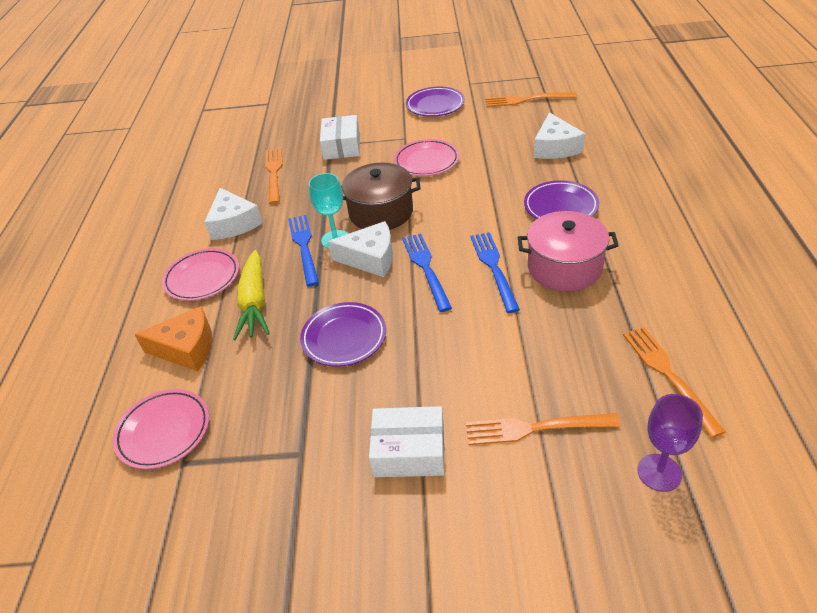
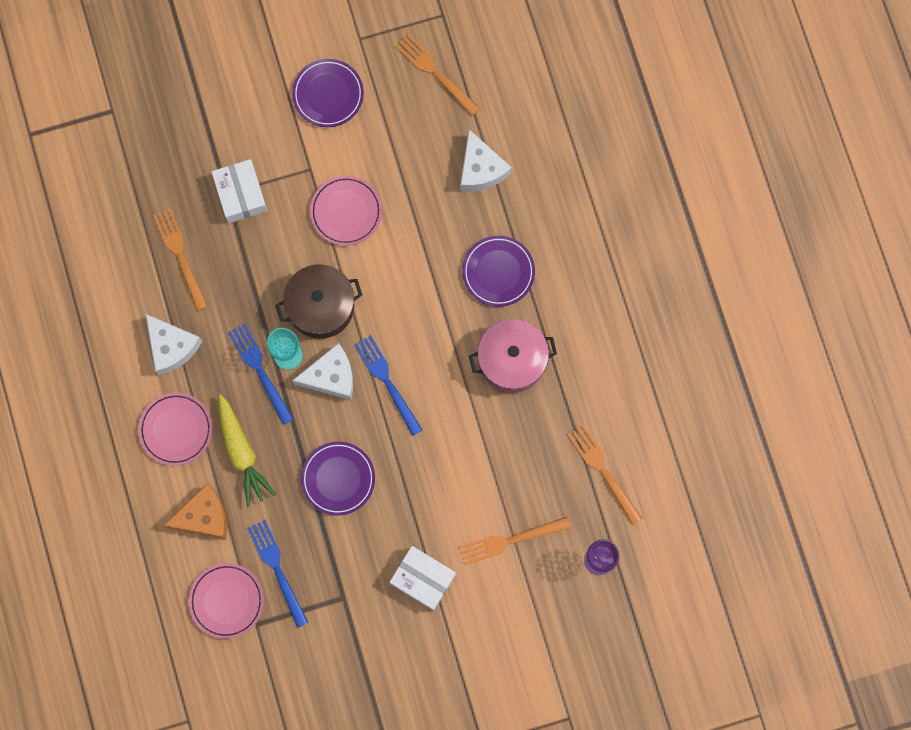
camera: 20 degrees left, 35 degrees up
white box [369,406,445,477] -> white box turned 45 degrees clockwise [389,546,456,611]
blue fork [470,232,520,313] -> blue fork moved to [248,520,309,628]
orange fork [486,92,577,107] -> orange fork turned 60 degrees clockwise [395,33,480,116]

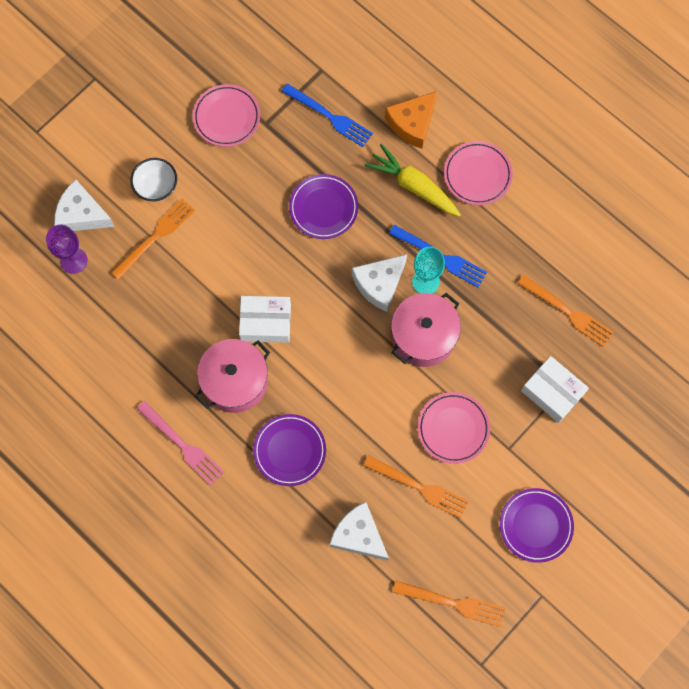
camera: 150 degrees right, 5 degrees down
white cheese [145,314,202,375] -> white cheese moved to [54,180,115,231]
pink plate [189,563,264,639] -> pink plate moved to [193,84,260,147]
brown pot [275,264,362,339] -> pink pot [391,293,461,367]
blue fork [354,335,423,436] -> none
white box [389,546,456,611] -> white box moved to [239,296,291,343]
orange fork [567,424,643,525] -> orange fork moved to [363,455,469,518]
none -> white bowl [130,158,177,202]
none -> pink fork [137,401,224,485]

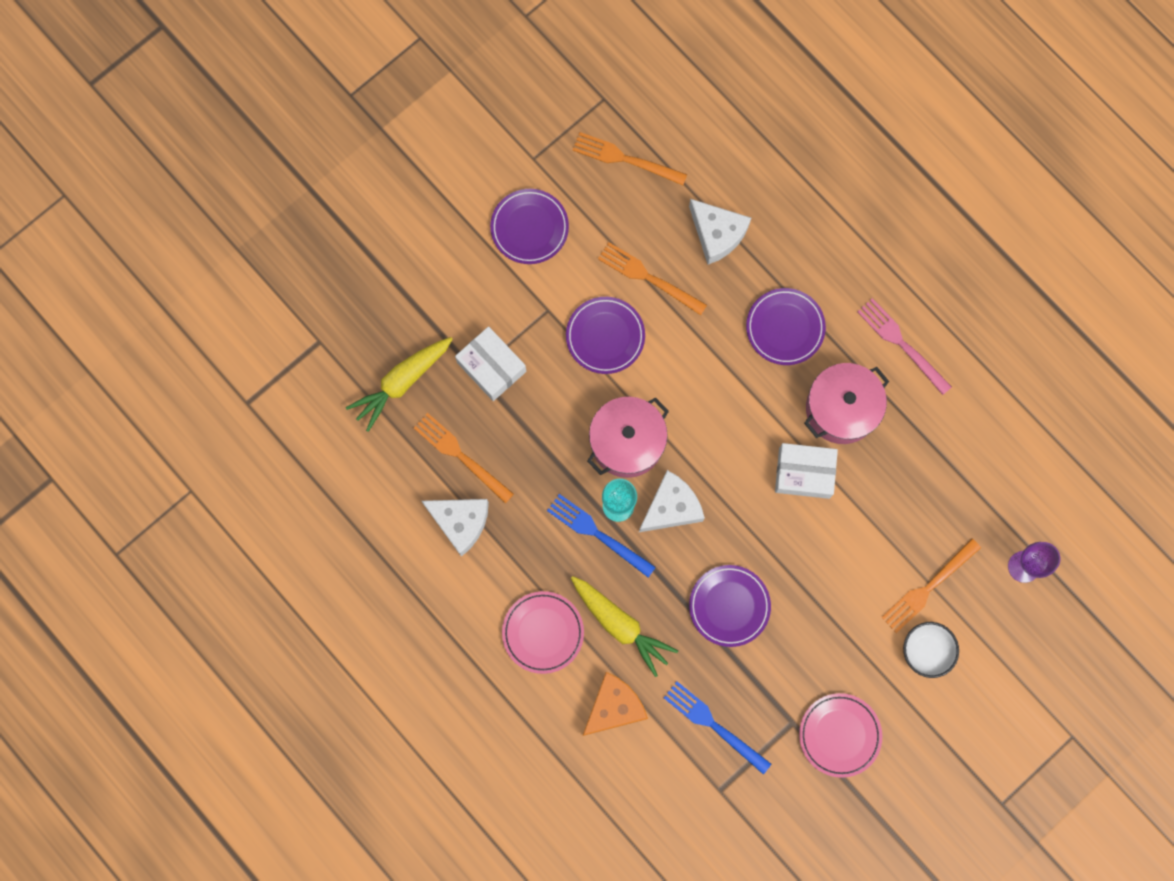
camera: 175 degrees left, 5 degrees up
white cheese [54,180,115,231] -> white cheese moved to [422,499,489,557]
pink plate [418,392,490,464] -> purple plate [566,297,645,374]
none -> yellow carrot [346,337,453,432]

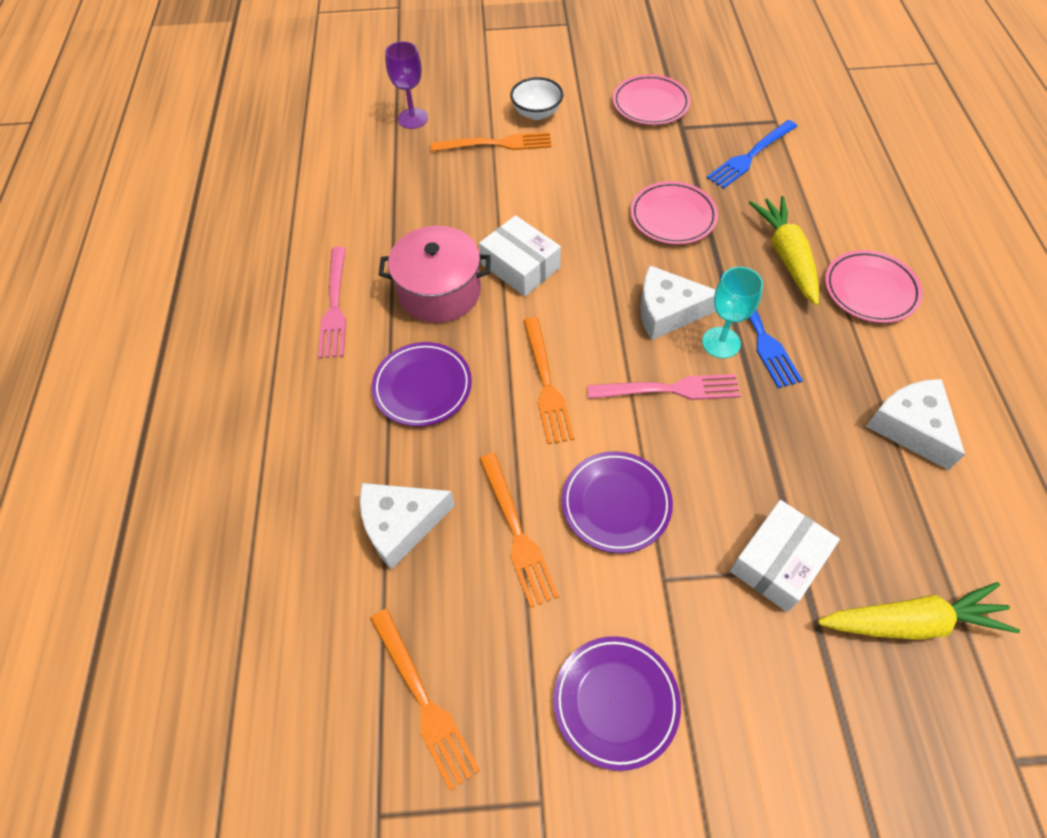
camera: 140 degrees left, 20 degrees down
orange fork [414,413,514,504] -> orange fork moved to [523,317,575,444]
white box [455,326,526,401] -> white box turned 45 degrees clockwise [730,500,840,612]
orange cheese [583,672,648,736] -> none
pink pot [587,397,669,478] -> pink fork [587,374,741,400]
blue fork [664,682,771,774] -> blue fork turned 60 degrees clockwise [707,120,797,189]
white cheese [689,199,751,264] -> white cheese turned 105 degrees counterclockwise [360,483,455,570]
purple plate [689,565,771,647] -> pink plate [630,181,718,245]

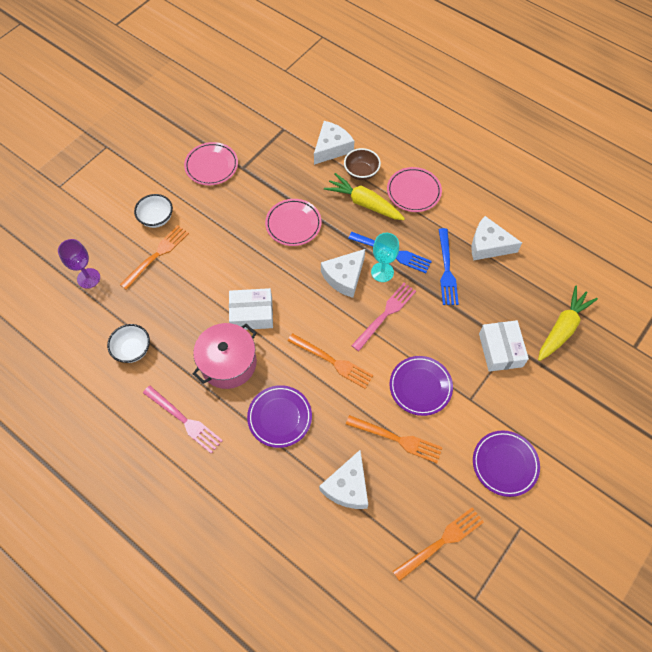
camera: 50 degrees left, 5 degrees up
orange fork [370,609,480,791] -> orange fork turned 45 degrees counterclockwise [392,507,484,581]
blue fork [707,120,797,189] -> blue fork moved to [438,228,459,305]
none -> white bowl [107,324,150,363]
none -> white cheese [314,121,354,165]
none -> brown bowl [344,148,381,180]

